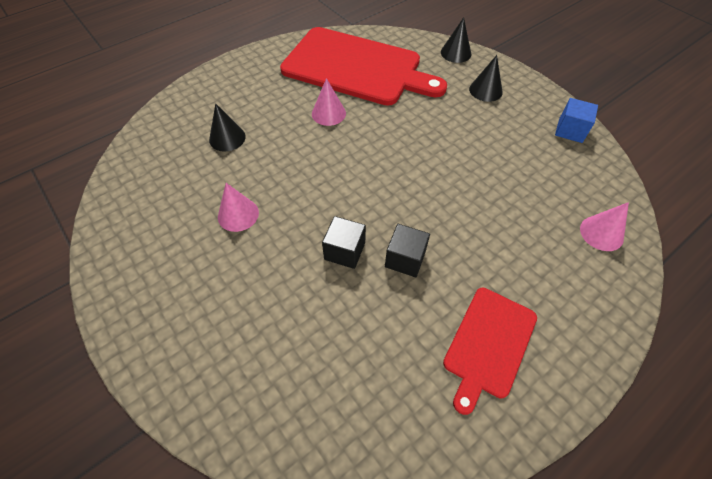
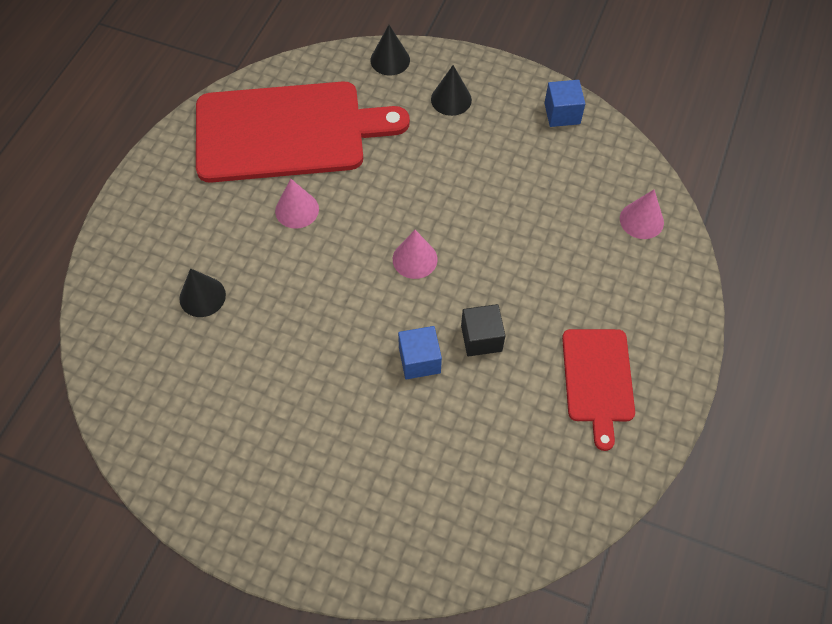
camera: 30 degrees left, 5 degrees up
pink cone [218,183,259,232] -> pink cone moved to [393,230,438,279]
black cube [322,216,366,269] -> blue cube [398,326,442,379]

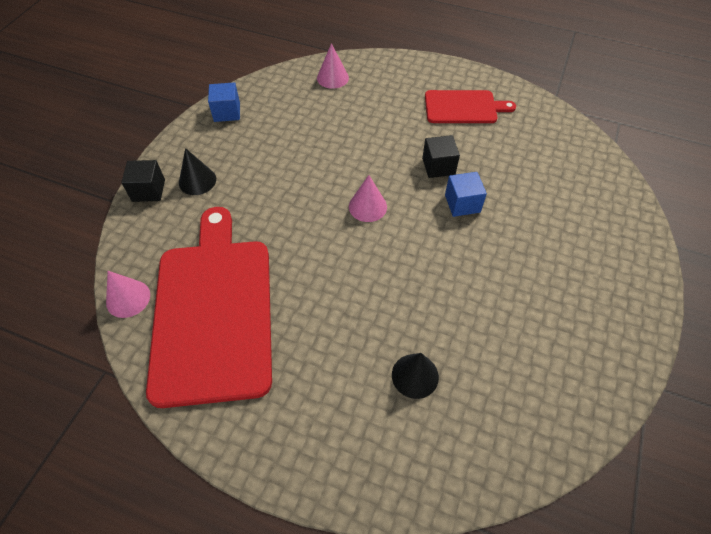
camera: 90 degrees left, 5 degrees down
pink cone [275,179,319,229] -> pink cone moved to [106,271,150,318]
black cone [370,25,410,75] -> none
none -> black cube [121,160,165,202]

